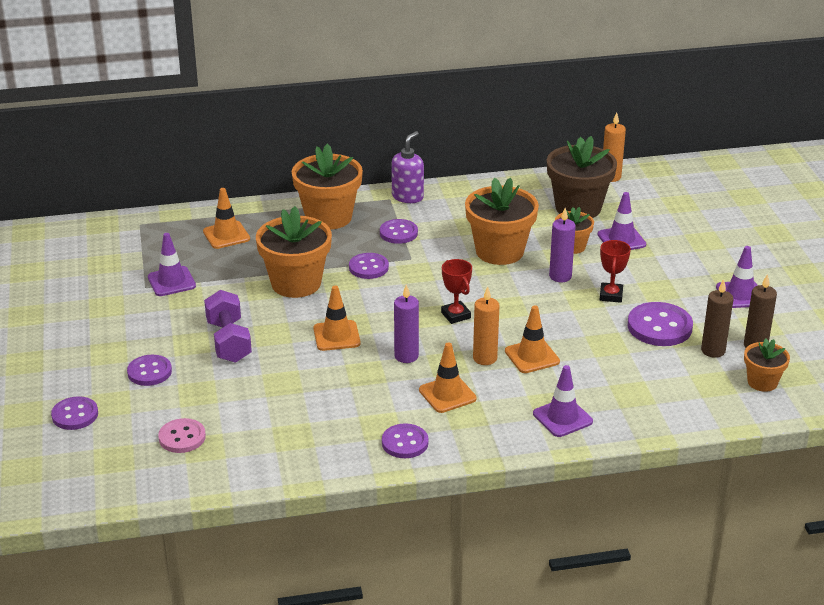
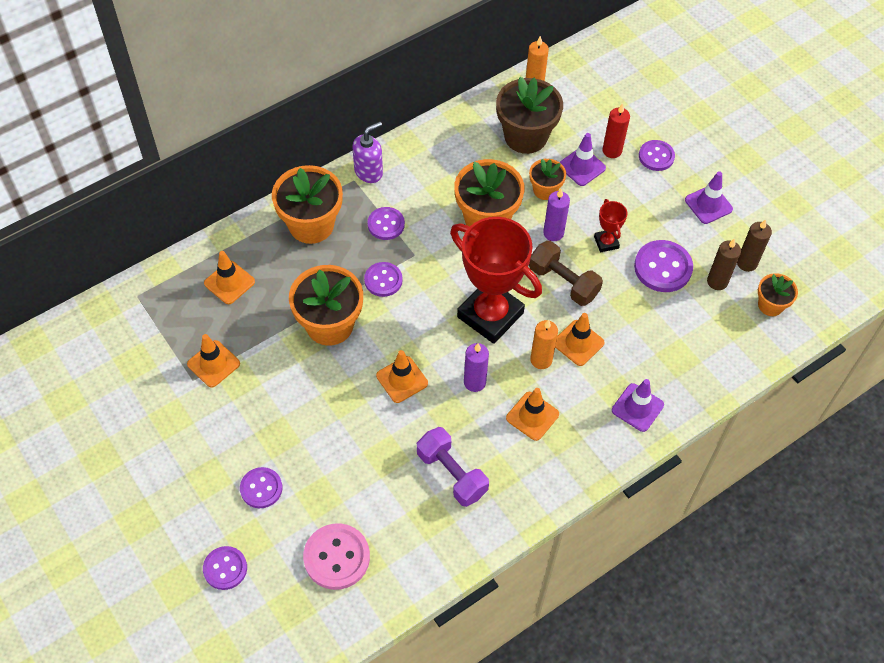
camera: 25 degrees left, 25 degrees up
purple traffic cone [148,233,196,296] -> orange traffic cone [187,334,240,388]
pink button [158,418,206,453] -> pink button [303,523,370,590], size x1.53
purple dumbbell [204,290,252,363] -> purple dumbbell moved to [417,427,489,507]
purple button [382,424,428,458] -> purple button moved to [639,140,675,171]
purple soap dispenser [391,131,424,203] -> purple soap dispenser turned 45 degrees clockwise [352,122,383,183]
red trophy [441,259,472,324] -> red trophy [450,217,542,344], size x2.31
none -> brown dumbbell [529,241,603,306]
none -> red candle [602,103,630,158]

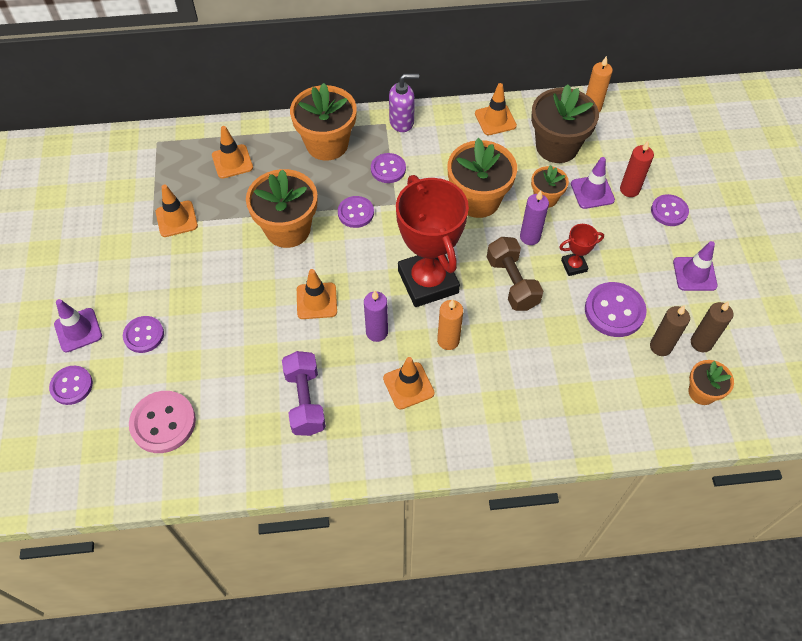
camera: 30 degrees right, 0 degrees up
orange traffic cone [555,313,605,366] -> orange traffic cone moved to [475,83,517,135]
red trophy [594,199,627,252] -> red trophy turned 60 degrees clockwise [559,224,604,276]
purple traffic cone [612,379,664,432] -> purple traffic cone moved to [54,299,102,352]

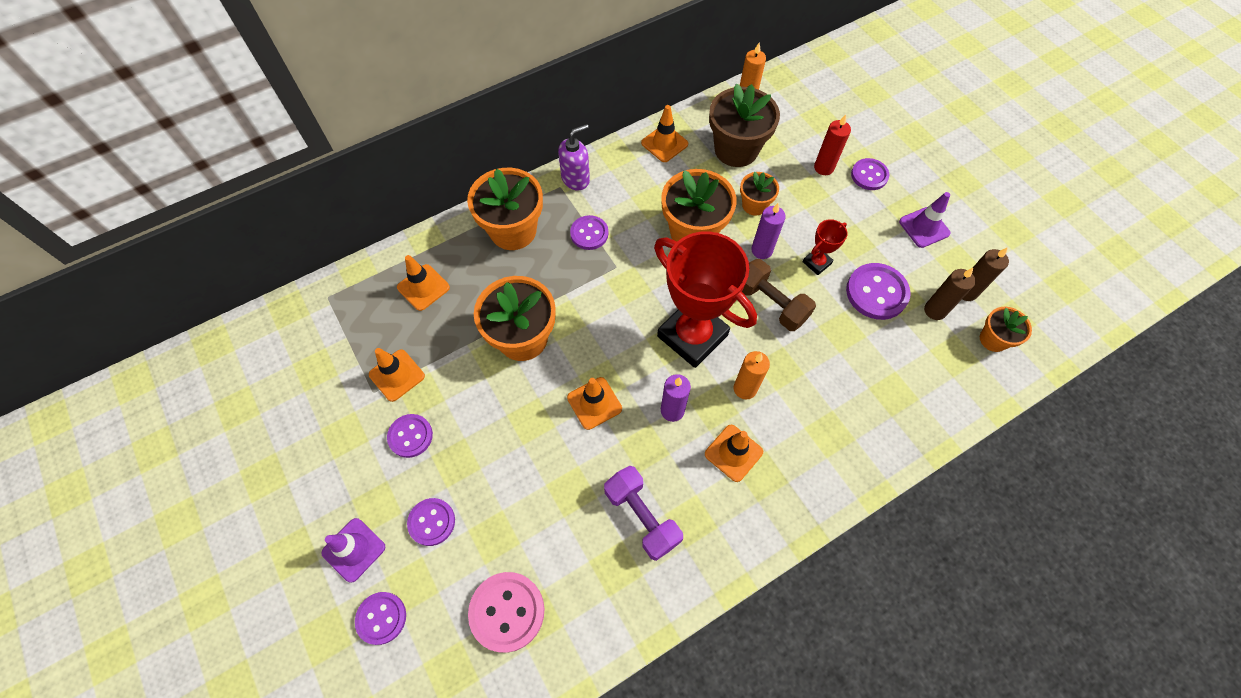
camera: 25 degrees left, 5 degrees up
purple button [338,196,374,228] -> purple button moved to [387,414,433,458]
purple traffic cone [571,157,615,209] -> none

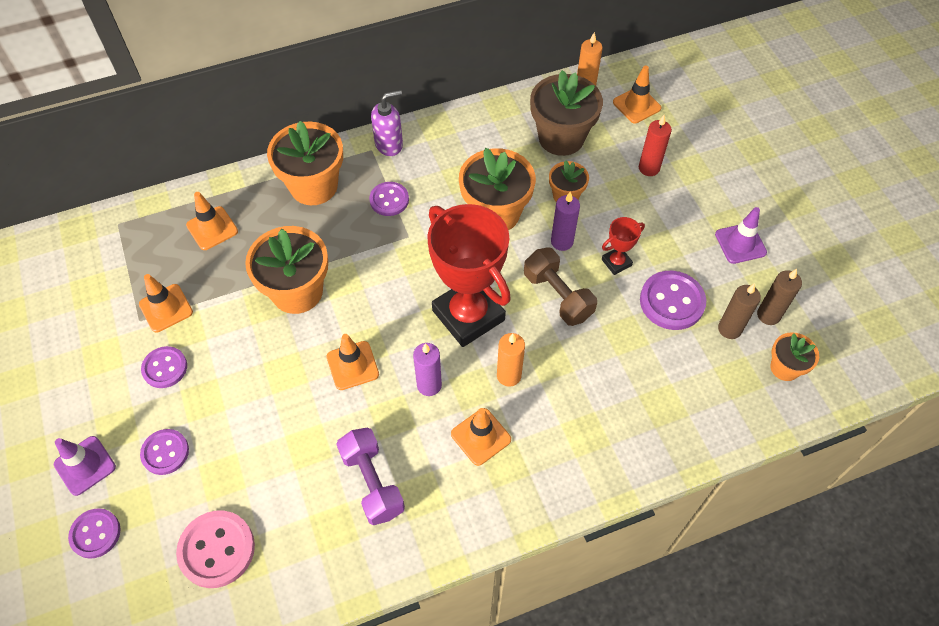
camera: 10 degrees right, 5 degrees down
orange traffic cone [641,105,688,162] -> orange traffic cone moved to [613,65,661,123]
purple button [851,158,889,190] -> none

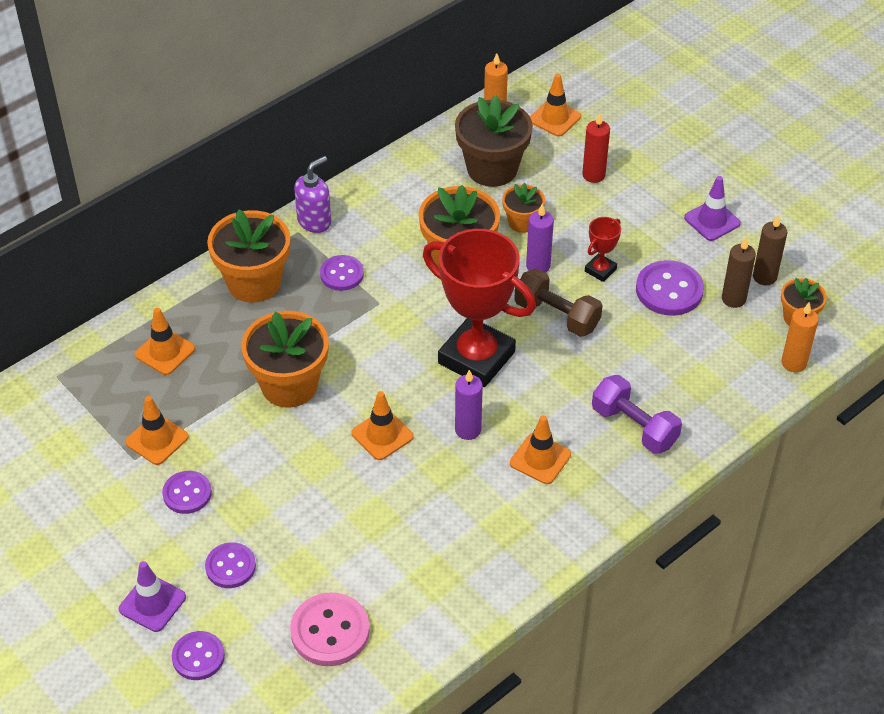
camera: 20 degrees left, 10 degrees down
purple dumbbell [336,427,405,525] -> purple dumbbell moved to [592,375,682,454]
orange candle [497,333,525,387] -> orange candle moved to [781,302,819,372]

